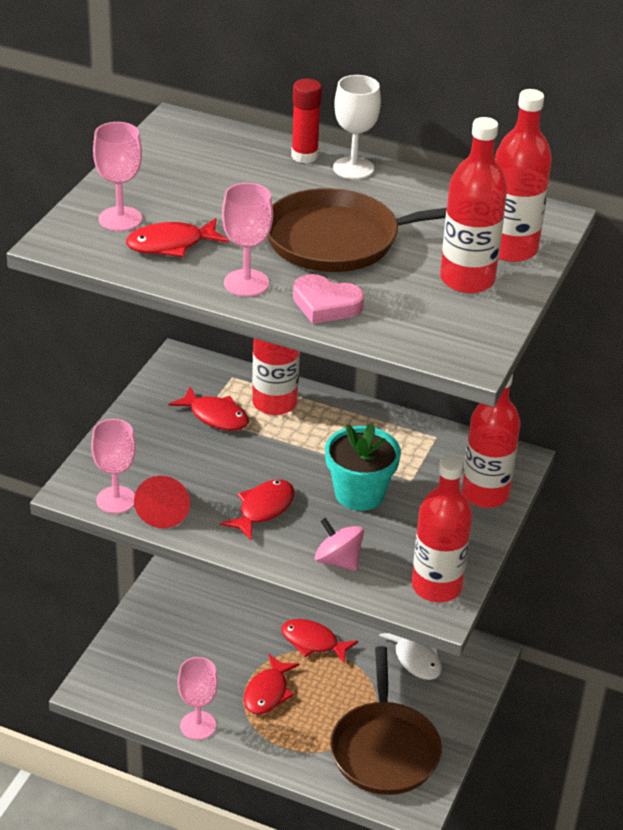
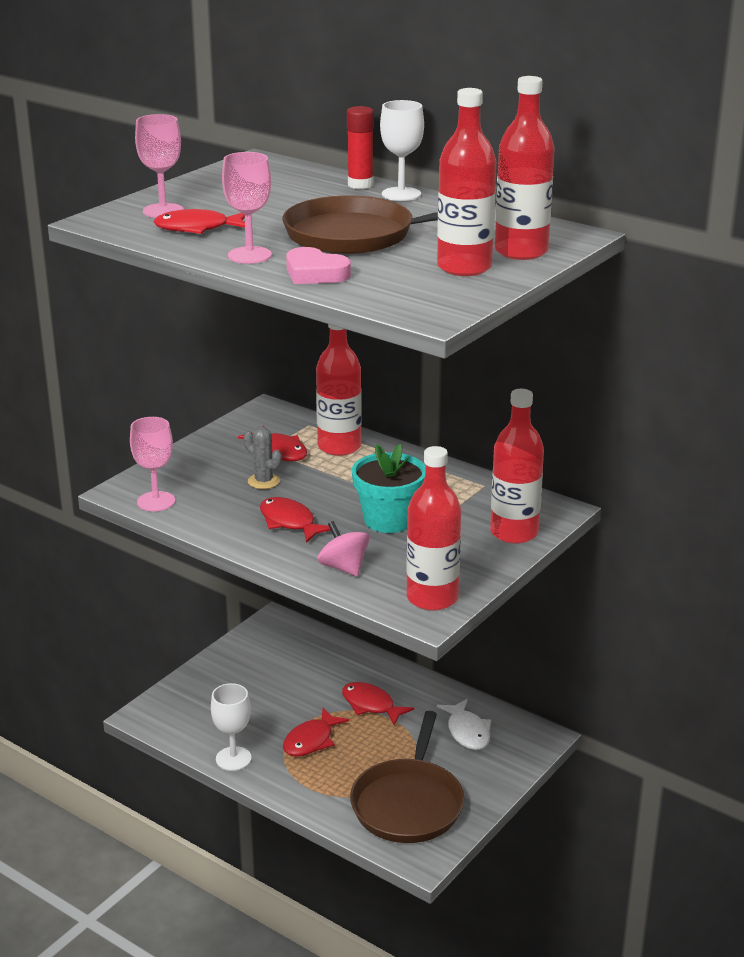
camera: 15 degrees right, 10 degrees down
red cone [134,476,190,528] -> none
pink goblet [178,657,218,740] -> white goblet [211,683,252,771]
red fish [220,480,295,540] -> red fish turned 90 degrees counterclockwise [260,497,331,543]
none -> grey cactus [244,427,282,489]

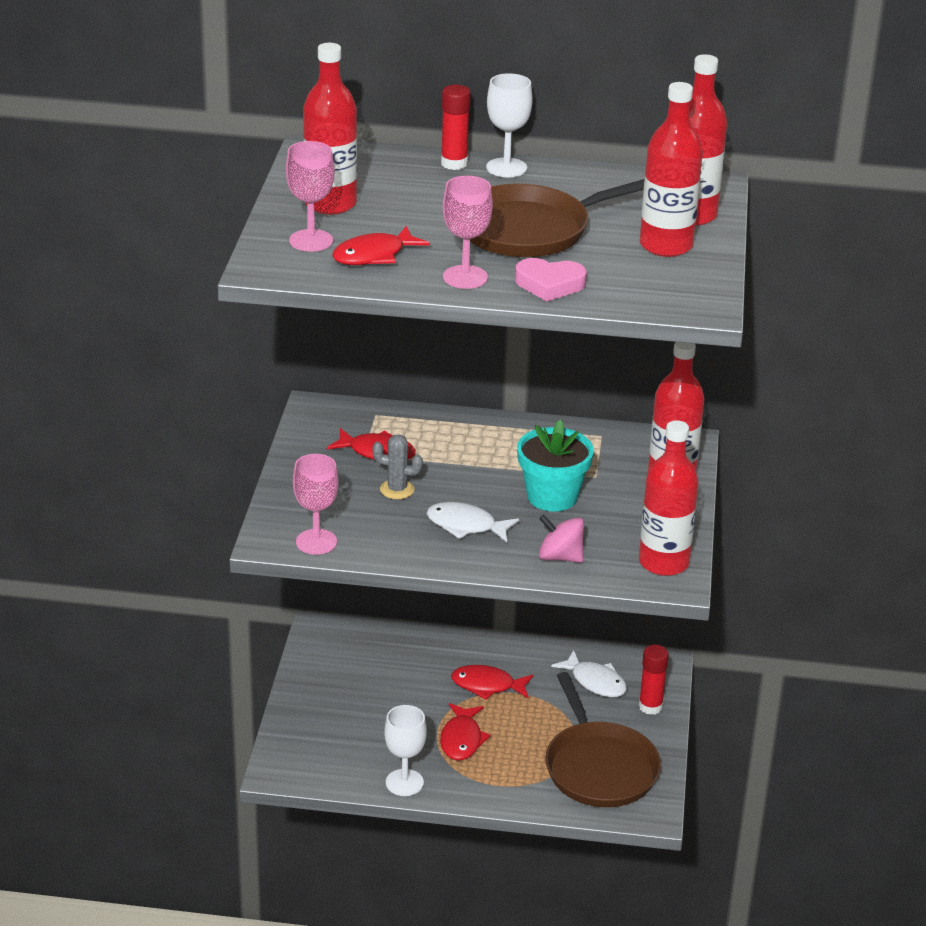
camera: 30 degrees left, 5 degrees up
red fish [260,497,331,543] -> white fish [426,502,519,542]
red bottle [316,324,362,456] -> red bottle moved to [303,43,357,215]
none -> red glue stick [639,645,669,715]

